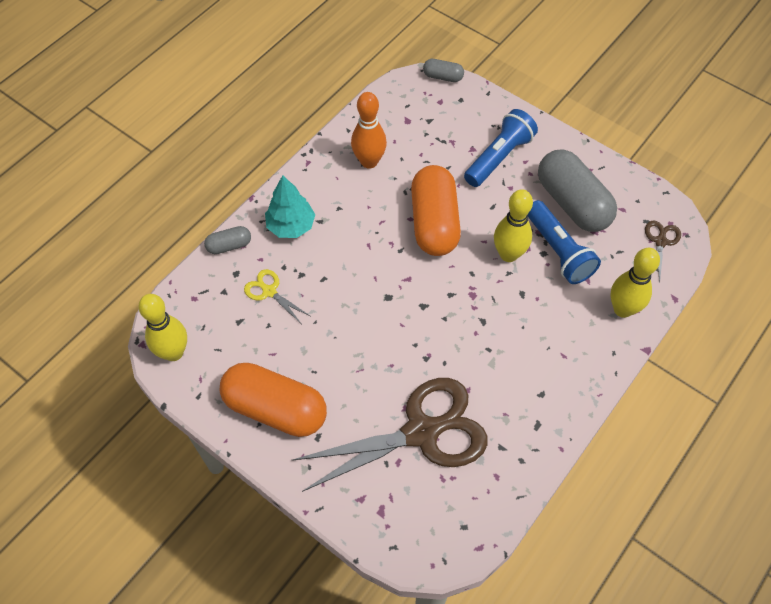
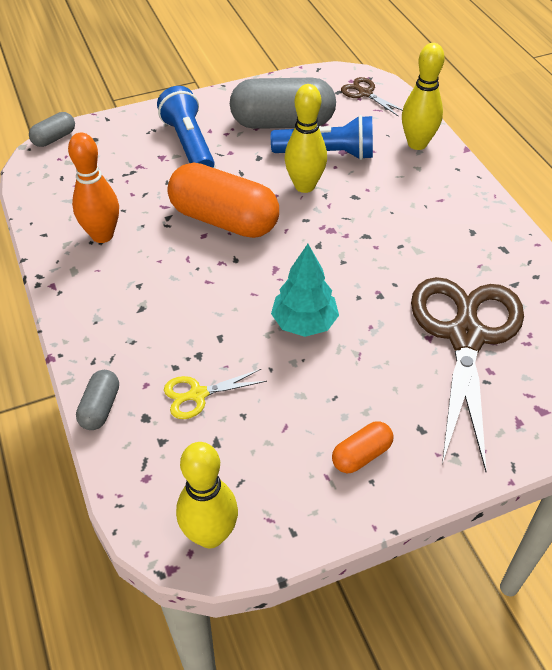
camera: 60 degrees left, 10 degrees down
orange capsule [219,363,327,437] -> orange capsule [332,421,393,473], size x0.47
turquoise tree [265,175,315,238] -> turquoise tree moved to [271,244,339,337]

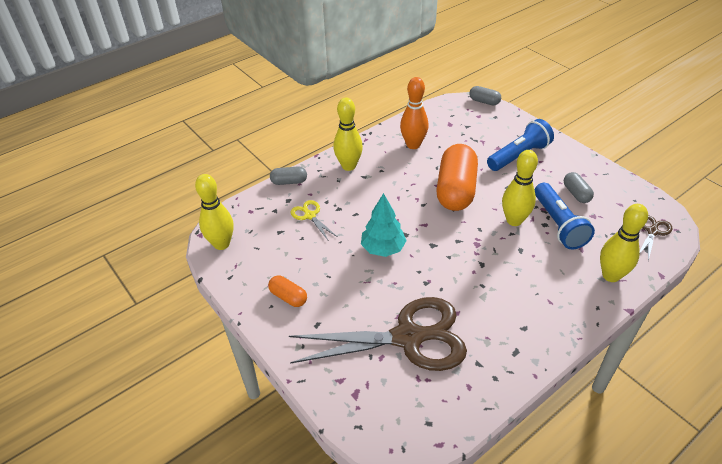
camera: 75 degrees right, 5 degrees down
grey capsule [230,78,336,129] -> grey capsule [564,172,594,203], size x0.47
none -> yellow bowling pin [333,98,363,171]

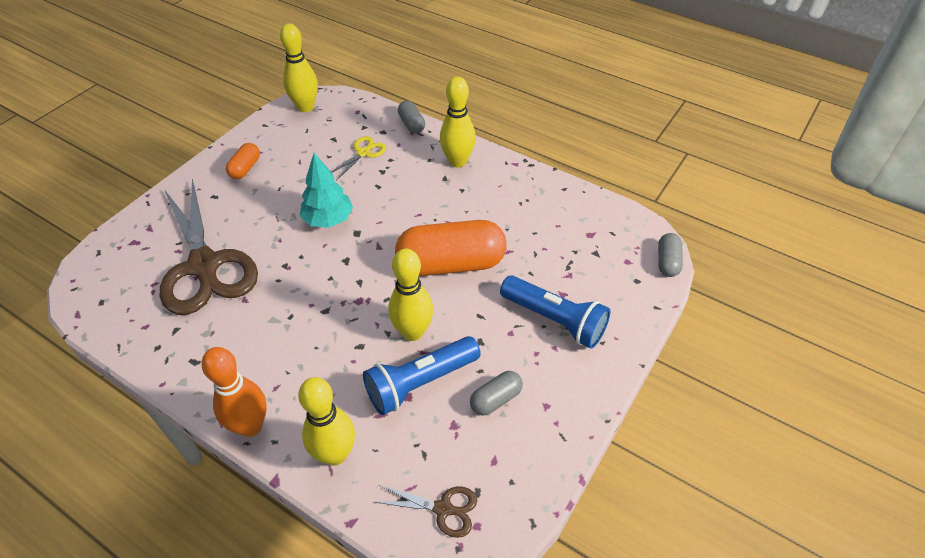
camera: 70 degrees right, 5 degrees up
orange bowling pin [400,77,428,149] -> orange bowling pin moved to [202,347,267,437]

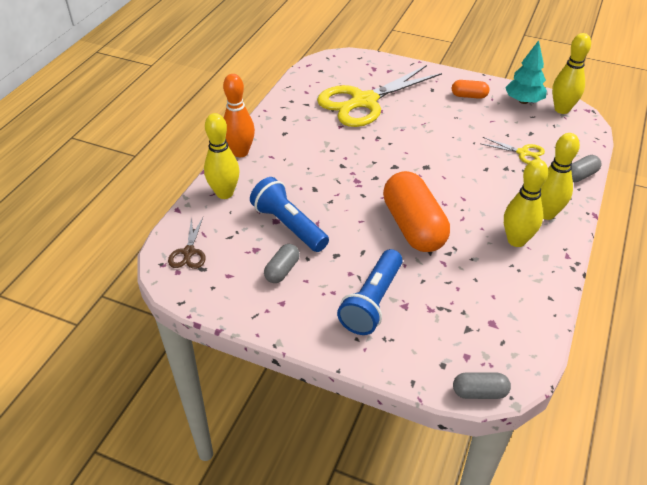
camera: 80 degrees right, 5 degrees down
brown scissors [160,179,258,315] -> yellow scissors [317,65,442,127]
turquoise tree [300,153,353,228] -> turquoise tree moved to [505,40,547,104]
yellow bowling pin [388,249,433,341] -> yellow bowling pin moved to [504,159,548,247]
grey capsule [470,371,523,416] -> grey capsule turned 75 degrees clockwise [264,244,300,283]

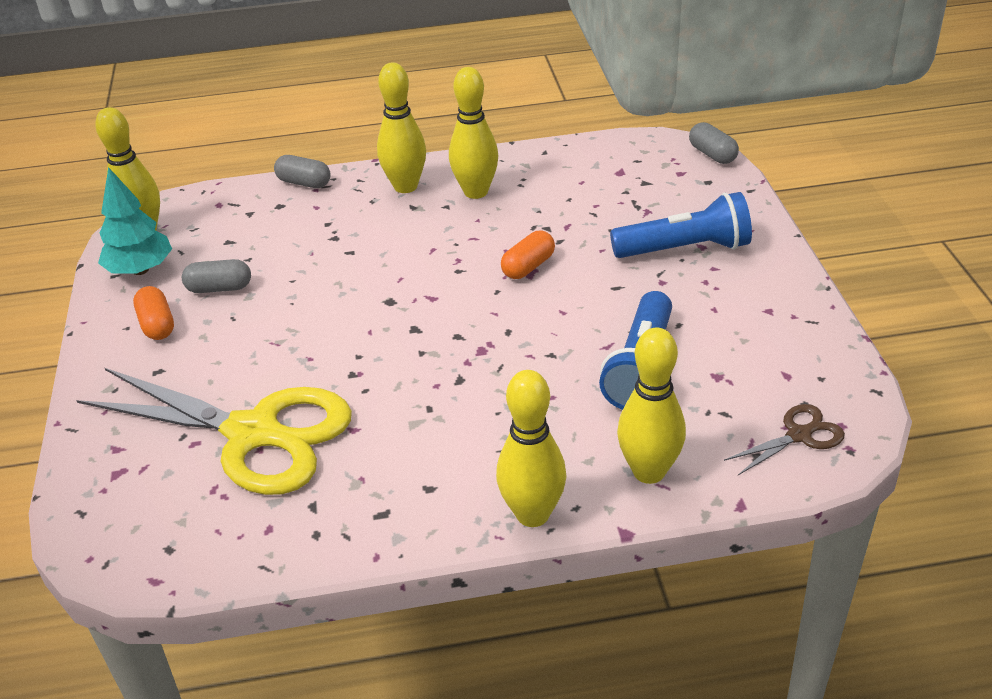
camera: 120 degrees left, 5 degrees down
orange bowling pin [223,74,255,157] -> yellow bowling pin [496,370,567,527]
grey capsule [264,244,300,283] -> grey capsule moved to [182,259,251,293]
orange capsule [383,171,450,252] -> orange capsule [501,231,555,279], size x0.47
yellow scissors [480,137,545,164] -> none

